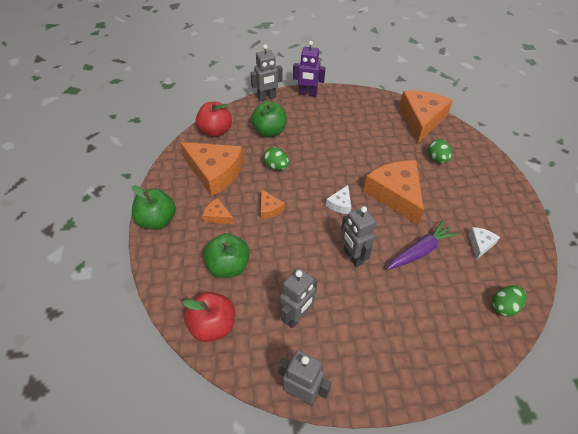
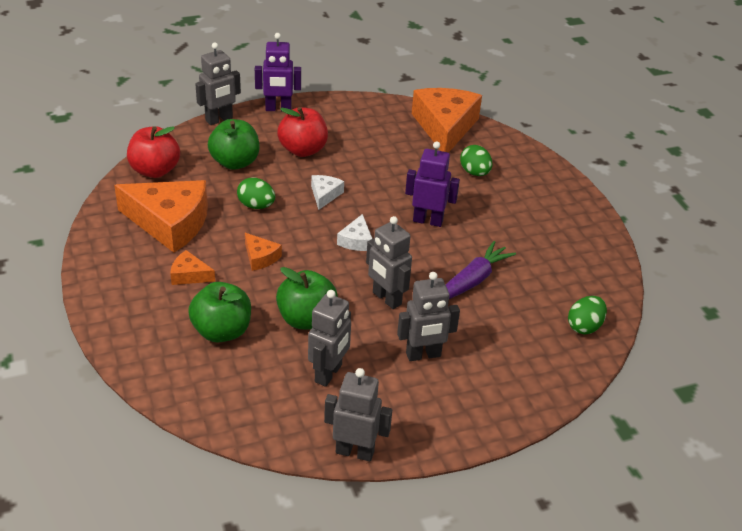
camera: 15 degrees left, 10 degrees down
green apple [132,185,176,230] -> green apple moved to [276,267,338,329]
red apple [182,292,235,342] -> red apple moved to [277,107,328,157]
orange cheese [364,160,424,225] -> purple robot [405,141,460,227]
white cheese [469,227,500,260] -> white cheese moved to [311,175,344,210]
none -> grey robot [397,272,460,361]

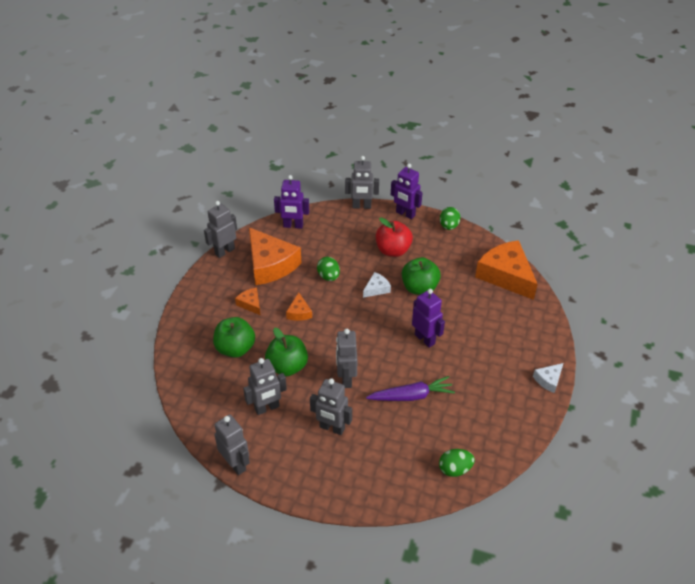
camera: 40 degrees right, 5 degrees up
red apple [127,126,180,178] -> purple robot [274,175,309,229]
green apple [208,119,260,170] -> green apple moved to [402,257,441,295]
white cheese [337,214,372,251] -> white cheese moved to [533,363,563,393]
orange cheese [412,88,482,153] -> orange cheese turned 75 degrees counterclockwise [475,240,538,300]
green egg [460,145,492,176] -> green egg moved to [440,207,460,230]
none -> grey robot [204,201,237,258]

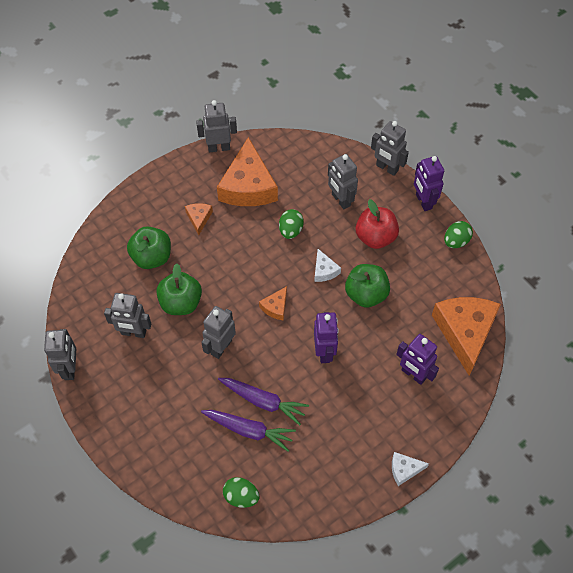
camera: 35 degrees right, 15 degrees up
purple robot [274,175,309,229] -> purple robot moved to [396,334,439,385]
orange cheese [286,292,312,321] -> orange cheese moved to [259,286,287,321]
grey robot [310,378,352,435] -> grey robot moved to [328,154,358,209]
white cheese [363,272,391,298] -> white cheese turned 75 degrees clockwise [314,249,341,282]
none -> purple carrot [201,410,296,452]

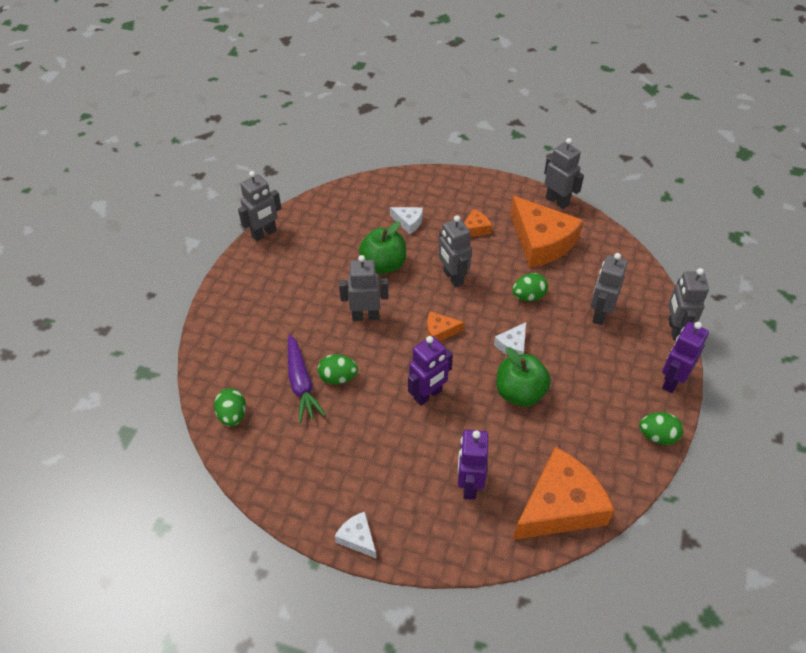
camera: 55 degrees right, 10 degrees down
grey robot [104,293,151,338] -> grey robot moved to [439,215,472,288]
green apple [127,226,171,269] -> white cheese [390,207,423,234]
orange cheese [217,137,278,206] -> orange cheese turned 90 degrees counterclockwise [510,196,583,268]
purple carrot [218,378,309,426] -> green egg [318,354,358,385]
red apple [356,199,399,249] -> none

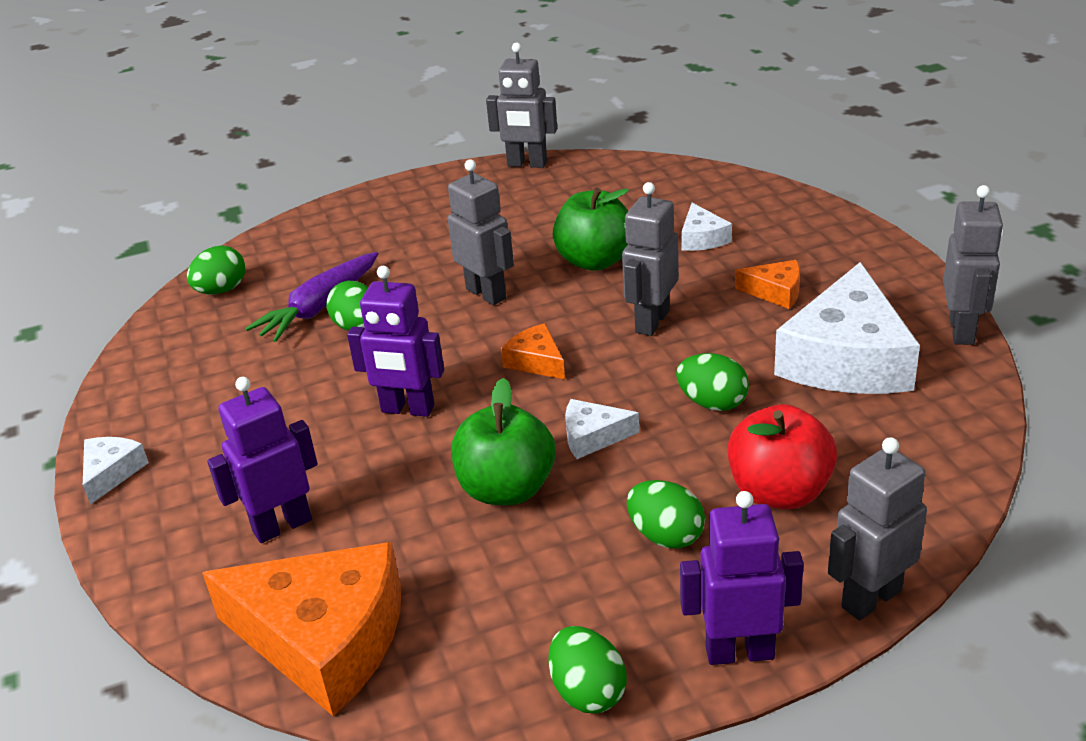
camera: 55 degrees right, 15 degrees down
orange cheese [510,196,583,268] -> white cheese [774,262,920,394]
grey robot [591,253,628,325] -> red apple [728,404,837,509]
none -> green egg [627,480,705,548]

